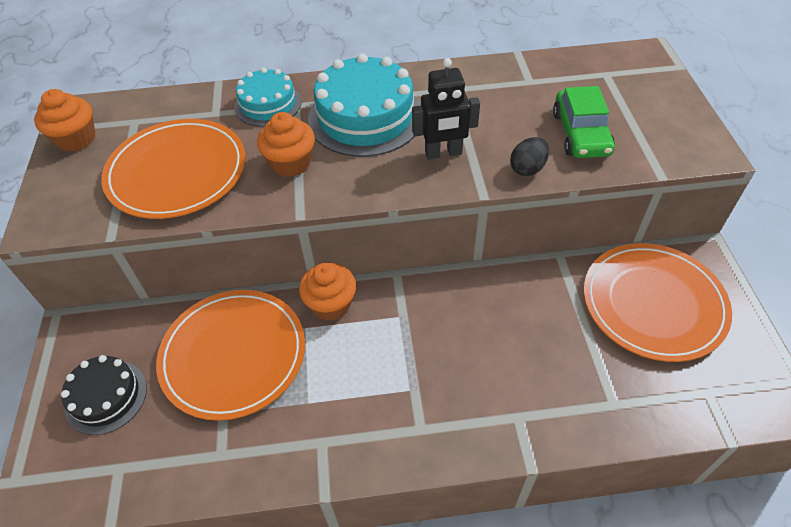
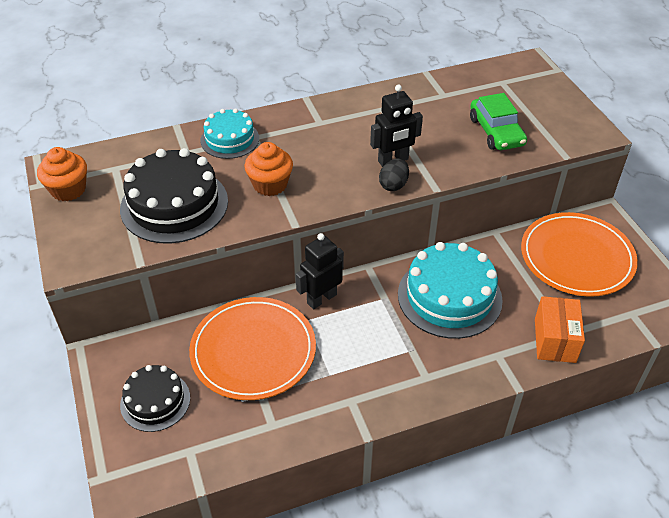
camera: 15 degrees left, 5 degrees down
orange plate [101,119,246,219] -> black cake [120,148,228,244]
orange cupcake [299,263,356,321] -> black robot [296,233,344,309]
turquoise cake [308,53,421,157] -> turquoise cake moved to [398,242,503,339]
black egg [510,137,549,176] -> black egg moved to [379,159,409,191]
none -> orange box [535,296,585,363]

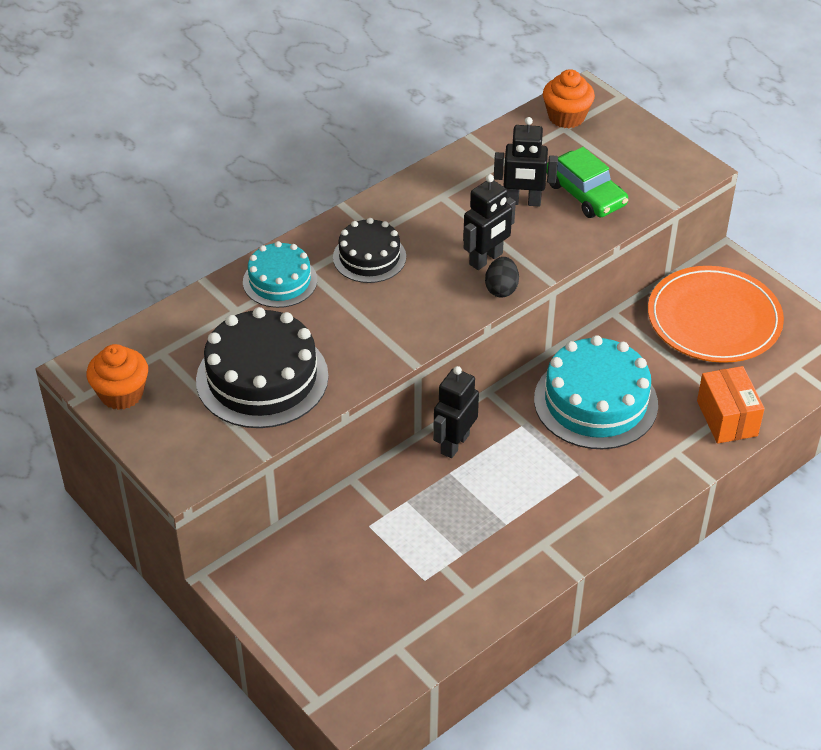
camera: 20 degrees left, 0 degrees up
black cake [120,365,190,432] -> black cake moved to [333,218,406,283]
orange plate [189,297,316,400] -> none
orange cupcake [244,142,293,196] -> orange cupcake moved to [543,69,595,128]
none -> black robot [494,117,558,206]

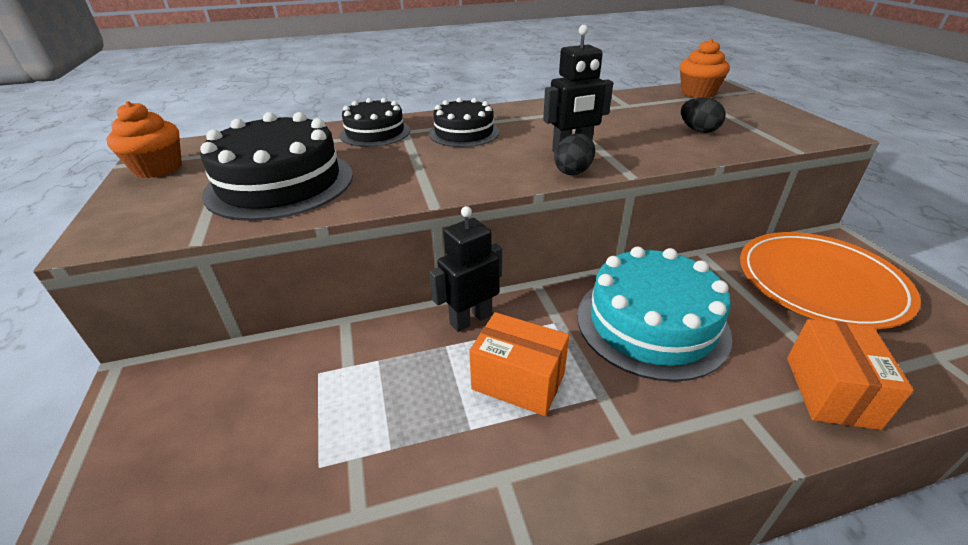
camera: 25 degrees right, 10 degrees down
turquoise cake [243,241,317,308] -> black cake [340,98,410,147]
black robot [494,117,558,206] -> none
green car [546,147,628,218] -> black egg [681,97,726,133]
none -> orange box [469,312,569,416]

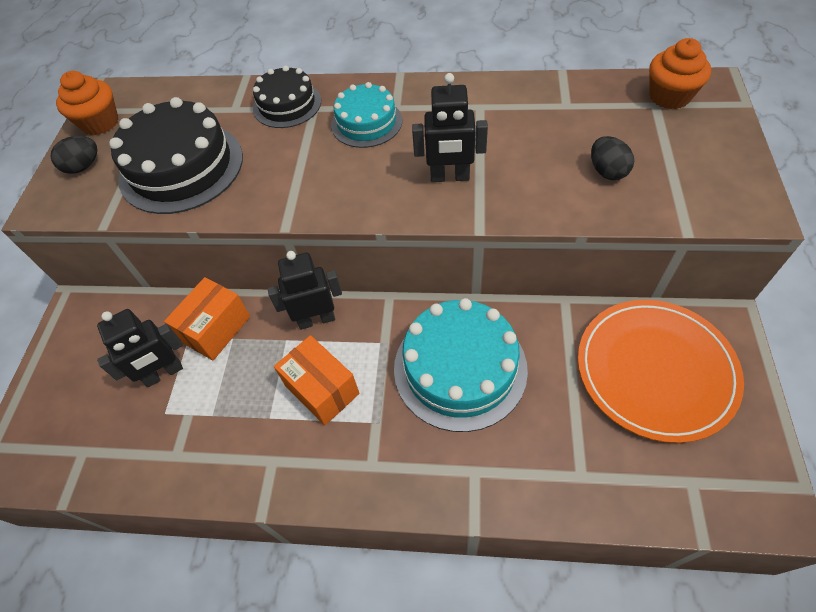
camera: 25 degrees right, 20 degrees up
black cake [429,98,499,147] -> turquoise cake [331,82,402,148]
black egg [554,133,595,175] -> black egg moved to [51,136,97,174]
orange box [787,319,914,430] -> orange box moved to [164,277,250,360]
none -> black robot [97,309,183,387]

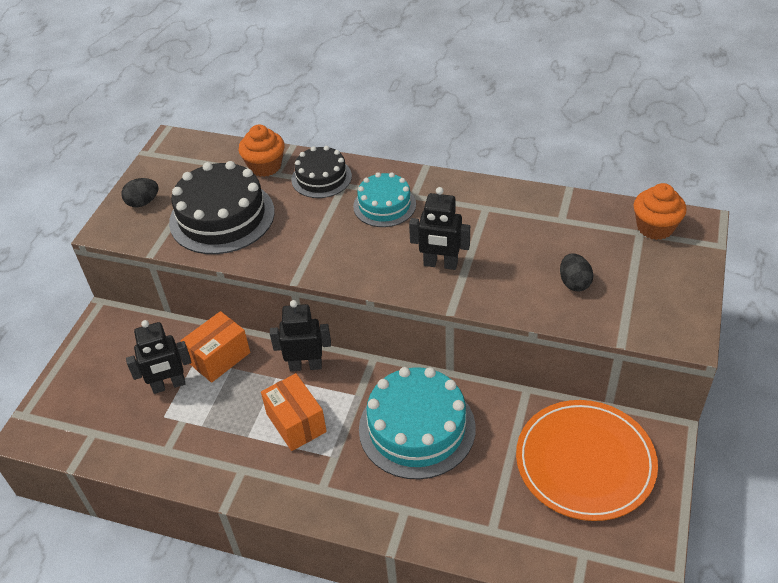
camera: 10 degrees right, 10 degrees down
orange cupcake [56,71,118,135] -> orange cupcake moved to [239,125,285,177]

